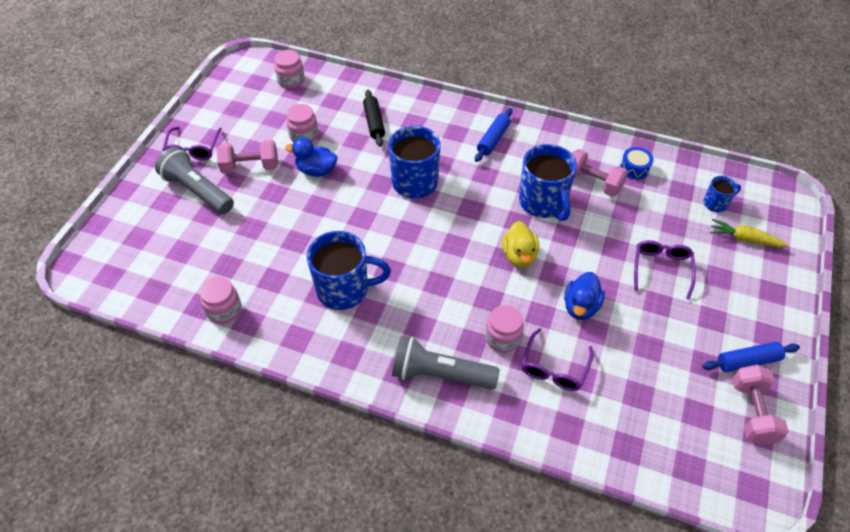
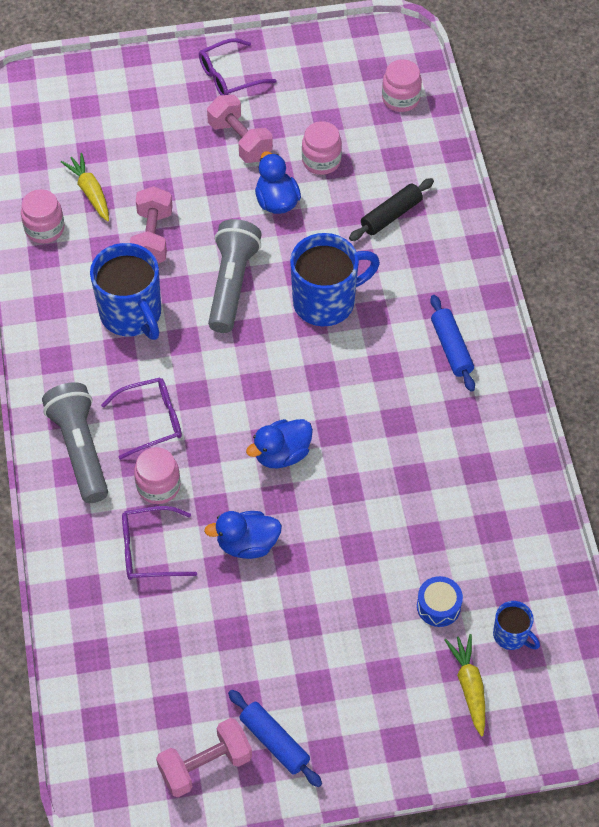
camera: 60 degrees right, 5 degrees up
grey flashlight [155,147,234,214] -> grey flashlight moved to [208,219,262,333]
blue rolling pin [475,108,512,162] -> blue rolling pin turned 75 degrees clockwise [430,295,475,392]
yellow duck [502,221,539,268] -> blue duck [246,419,313,468]
blue mug [519,144,577,221] -> none
pink dumbbell [571,149,628,197] -> pink dumbbell moved to [130,186,173,263]
blue drum [620,147,654,180] -> blue drum moved to [417,576,463,627]
purple glasses [634,240,696,300] -> purple glasses moved to [101,377,182,460]
none -> yellow carrot [61,153,109,222]

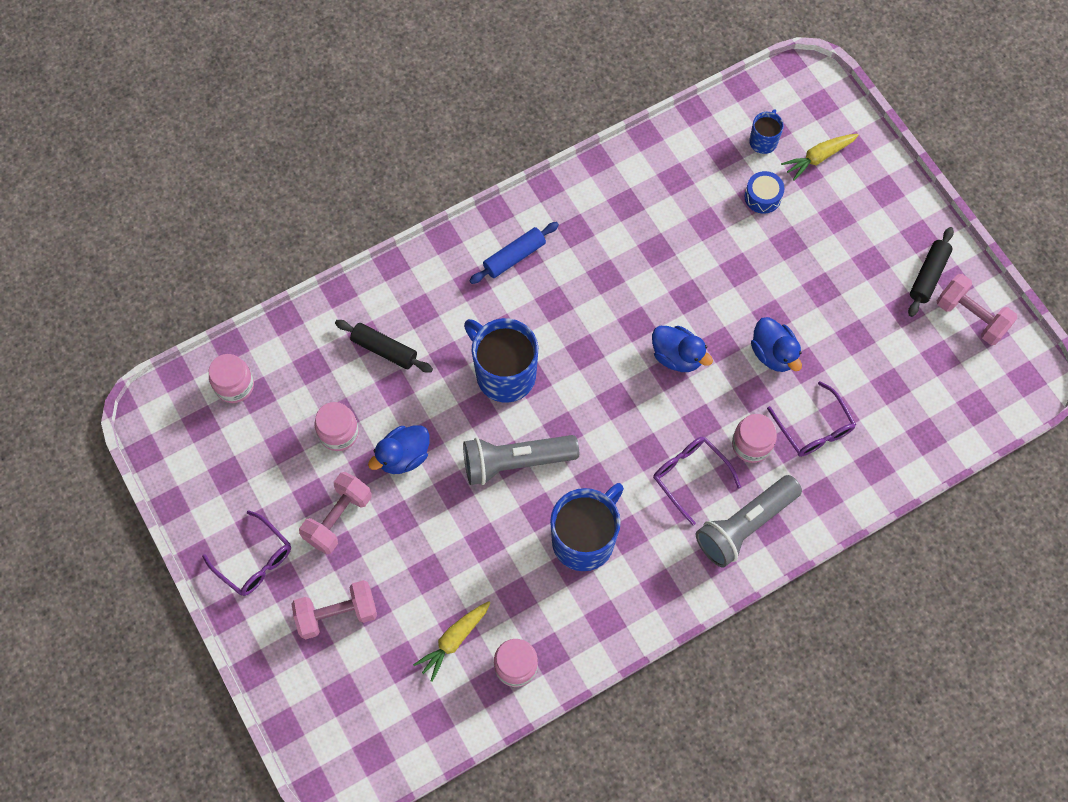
camera: 110 degrees left, 10 degrees up
pink dumbbell [130,186,173,263] -> pink dumbbell moved to [291,580,377,639]
blue rolling pin [228,690,322,787] -> black rolling pin [908,227,954,317]

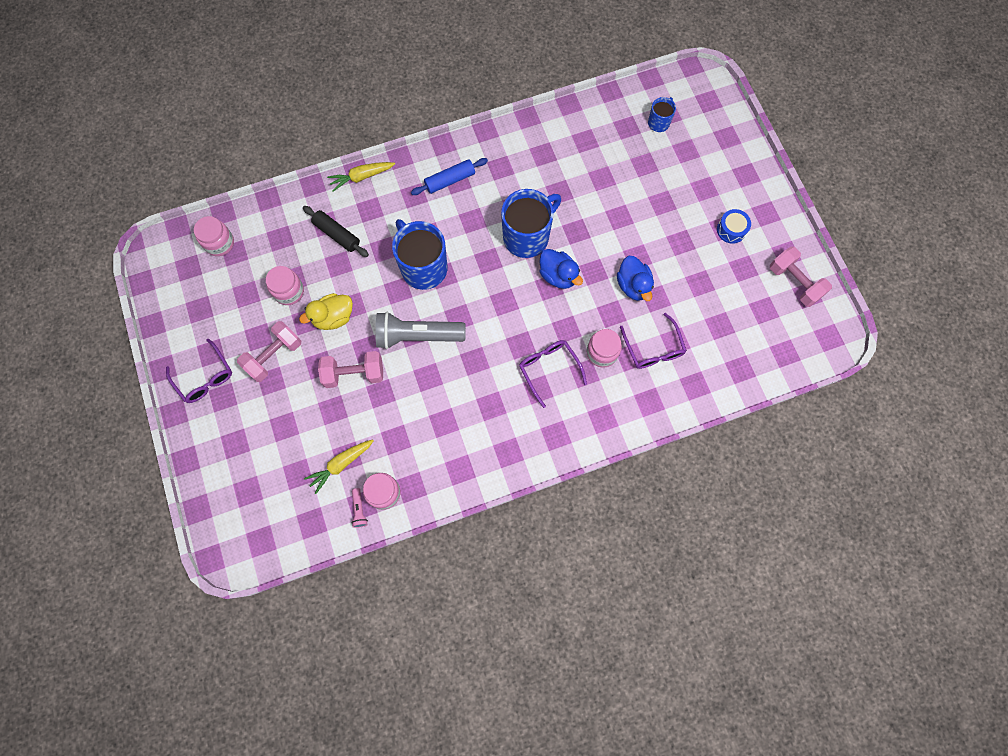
camera: 10 degrees right, 5 degrees up
pink dumbbell [291,580,377,639] -> pink dumbbell moved to [318,351,383,388]
blue duck [368,425,429,474] -> yellow duck [299,293,353,330]
blue mug [550,483,624,571] -> blue mug moved to [501,189,561,258]
grey flashlight [696,475,802,568] -> none
blue drum [745,171,784,214] -> blue drum moved to [717,209,751,244]
yellow carrot [781,134,859,181] -> yellow carrot moved to [327,162,395,191]
black rolling pin [908,227,954,317] -> none
none -> pink flashlight [351,488,368,528]

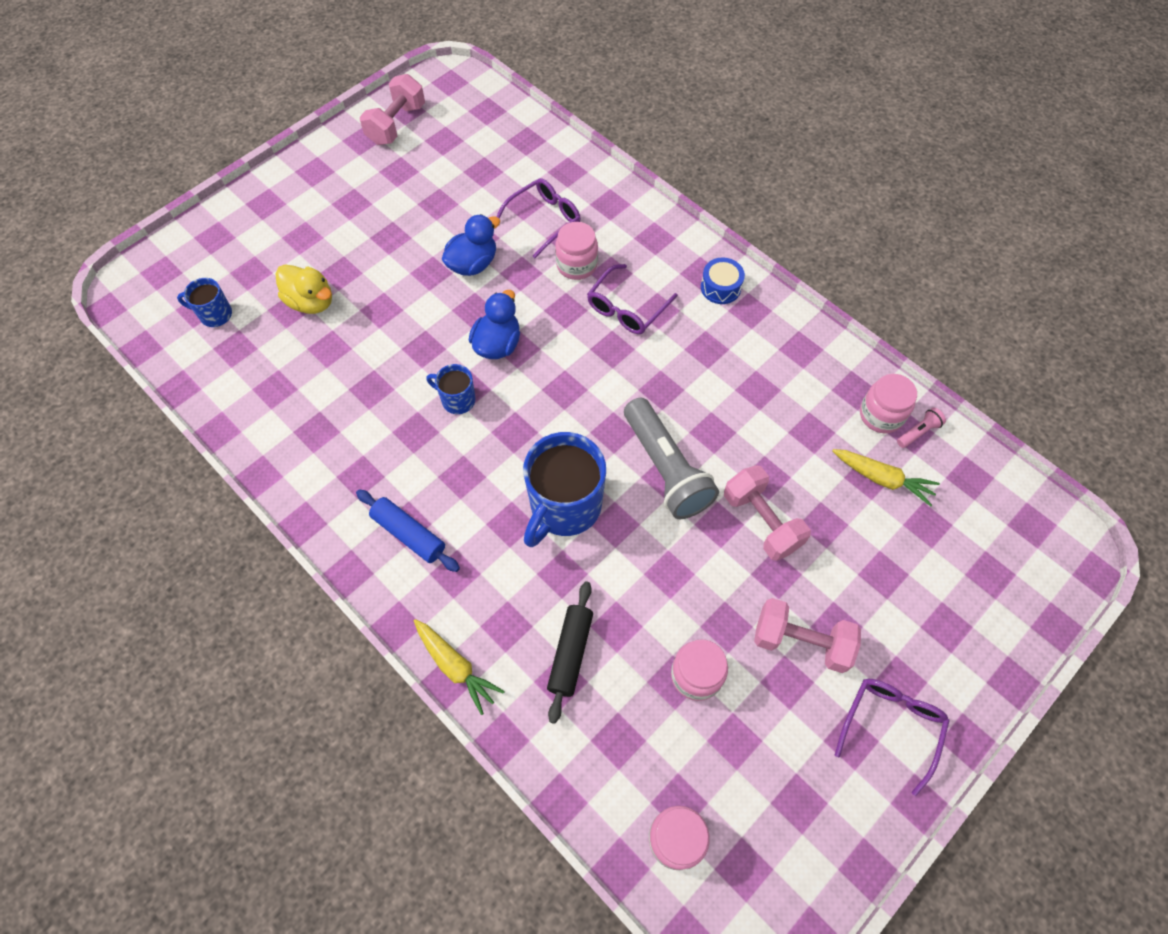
camera: 115 degrees left, 10 degrees down
yellow duck [299,293,353,330] -> yellow duck moved to [275,264,332,314]
blue mug [501,189,561,258] -> blue mug [426,364,476,414], size x0.50
blue drum [717,209,751,244] -> blue drum moved to [701,258,745,304]

